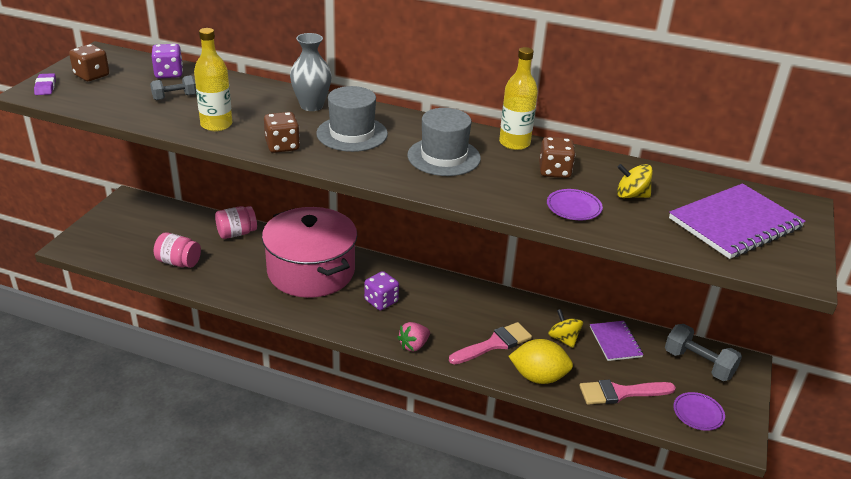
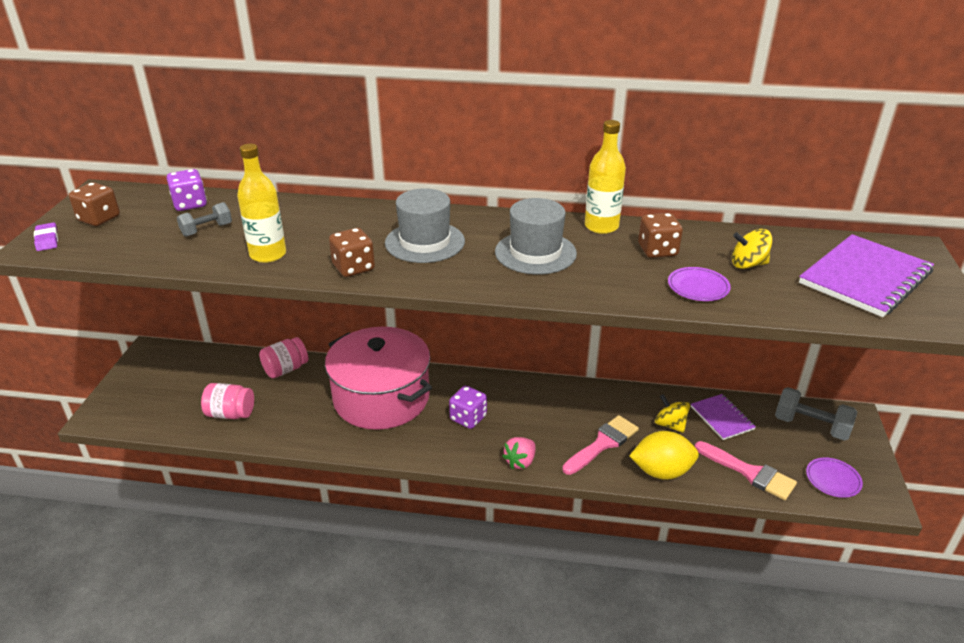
camera: 10 degrees left, 0 degrees up
grey vase [290,33,332,111] -> none
pink brush [579,380,676,405] -> pink brush turned 120 degrees counterclockwise [694,441,797,500]

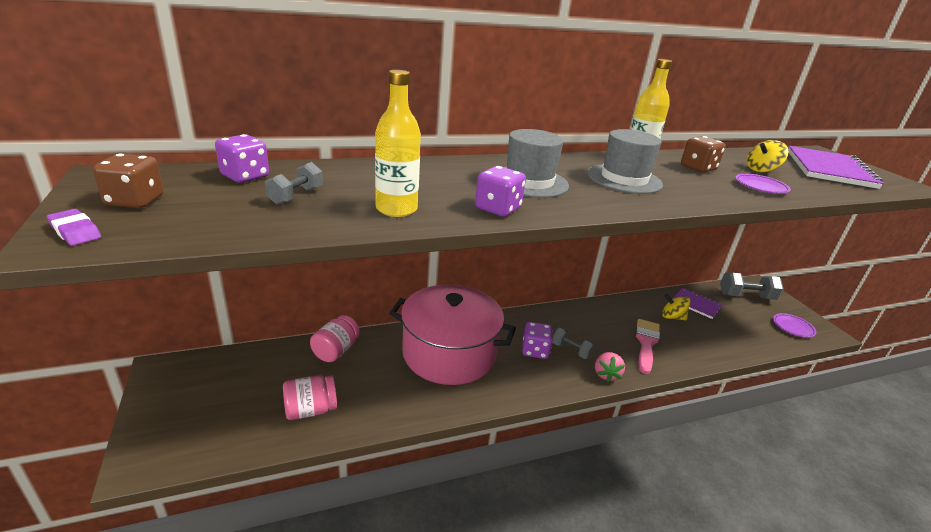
camera: 30 degrees left, 5 degrees down
brown dice [329,228,375,277] -> purple dice [475,166,526,217]
yellow lemon [629,431,699,480] -> none
pink brush [694,441,797,500] -> none
none -> grey dumbbell [553,328,595,359]

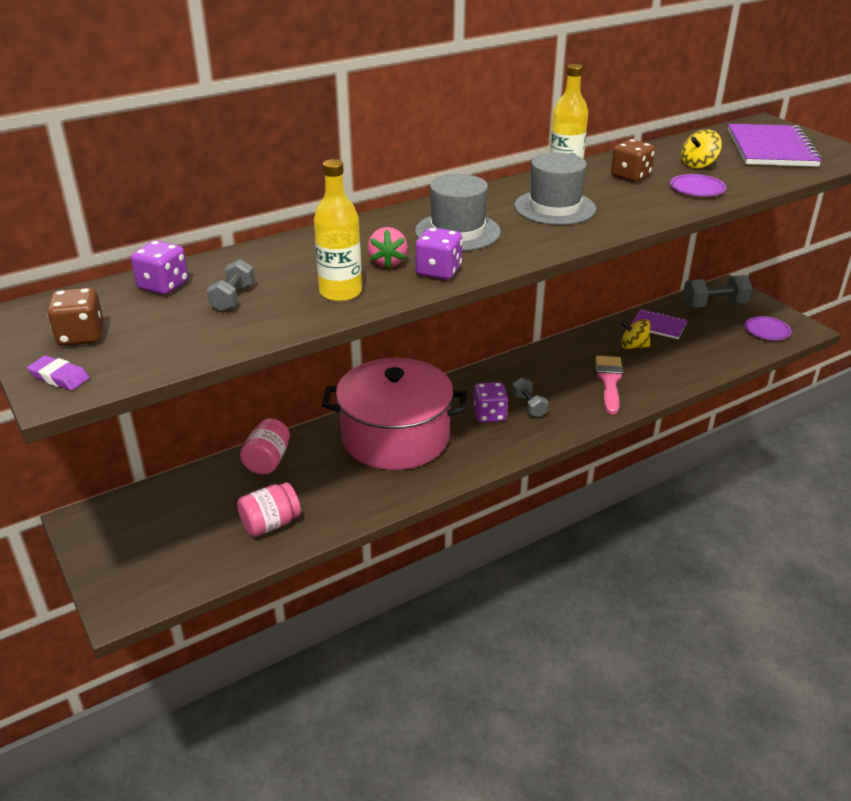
camera: 10 degrees left, 5 degrees up
grey dumbbell [553,328,595,359] -> grey dumbbell turned 45 degrees clockwise [512,377,548,418]
pink strawberry [595,352,625,383] -> pink strawberry moved to [368,227,408,269]

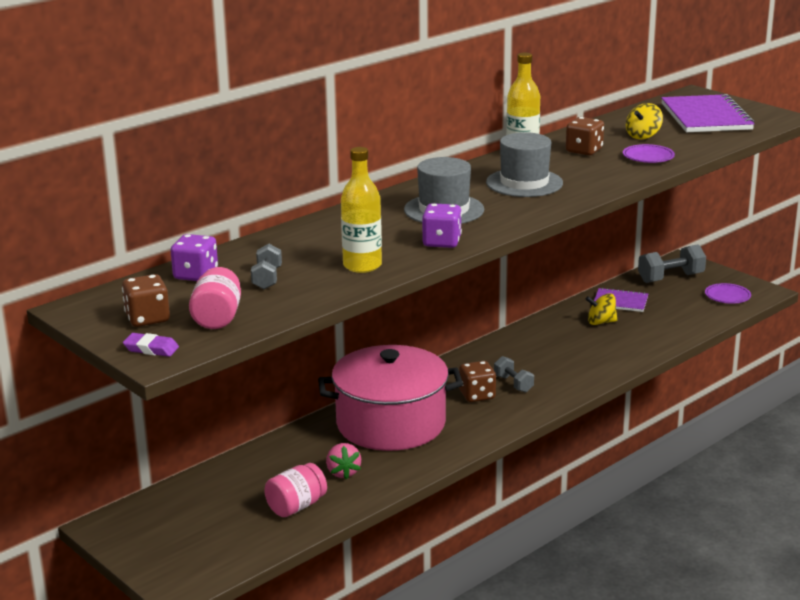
camera: 10 degrees left, 10 degrees down
pink jar [240,418,290,474] -> pink jar moved to [189,267,241,329]
pink strawberry [368,227,408,269] -> pink strawberry moved to [326,443,361,480]
purple dice [473,382,508,423] -> brown dice [459,361,496,402]
pink brush [595,356,623,415] -> none

